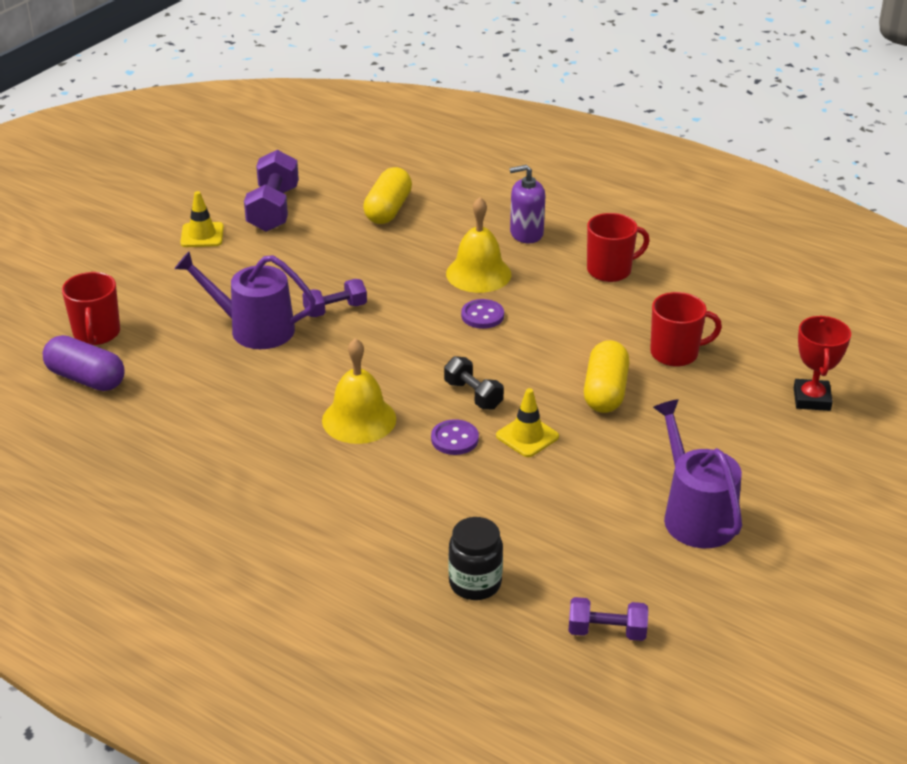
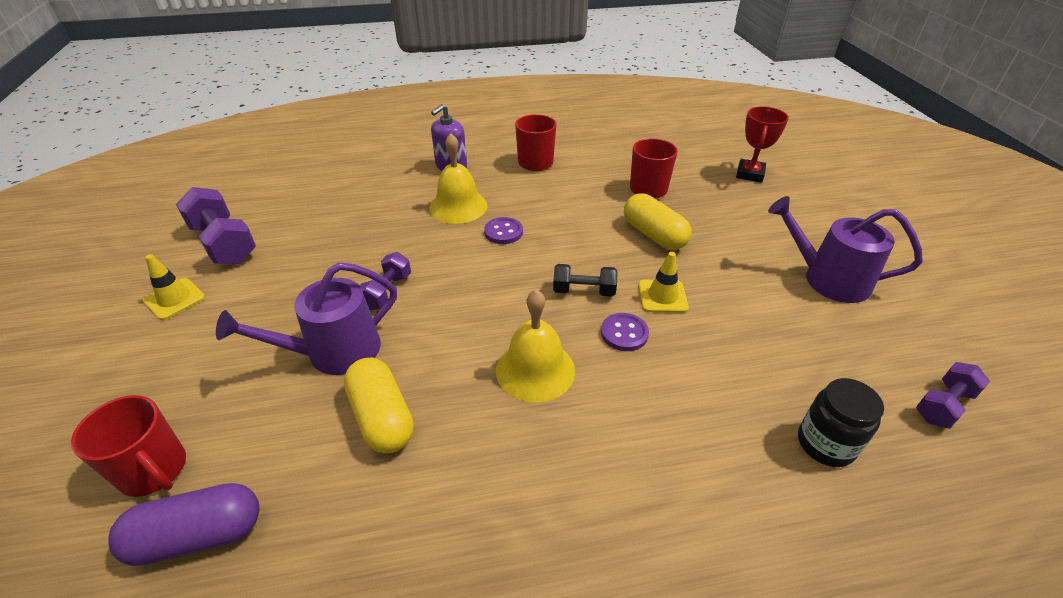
camera: 45 degrees left, 5 degrees up
yellow capsule [363,167,412,224] -> yellow capsule moved to [344,358,414,453]
red trophy [794,316,851,411] -> red trophy turned 60 degrees clockwise [736,106,789,183]

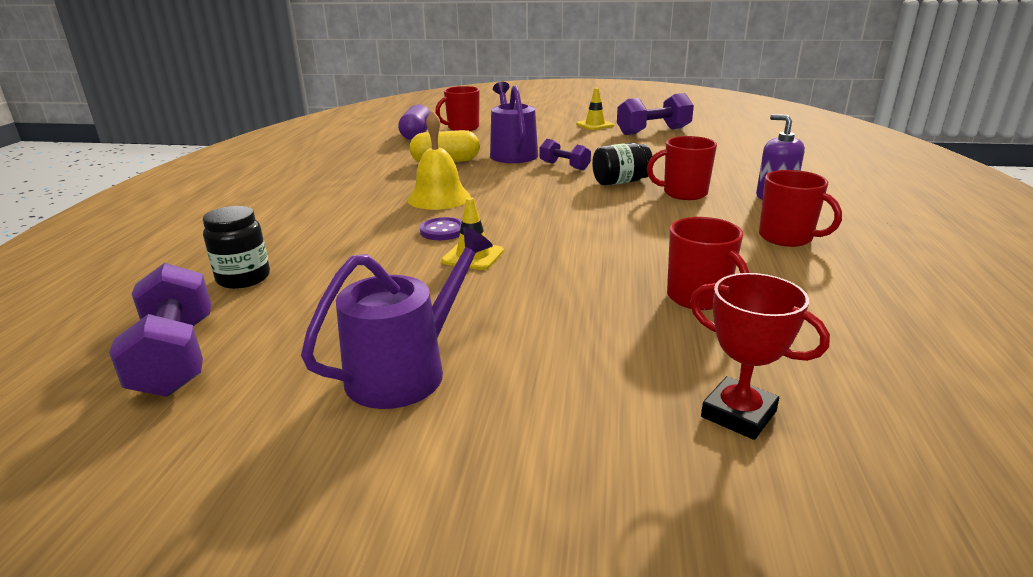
camera: 110 degrees right, 15 degrees down
yellow bell [430,133,487,224] -> red mug [647,136,717,200]
purple button [484,217,523,244] -> none
black dumbbell [553,264,618,297] -> none
yellow capsule [624,193,691,250] -> none
purple dumbbell [916,362,990,429] -> purple dumbbell [109,263,211,397], size x1.67
none -> black jar [592,143,652,185]

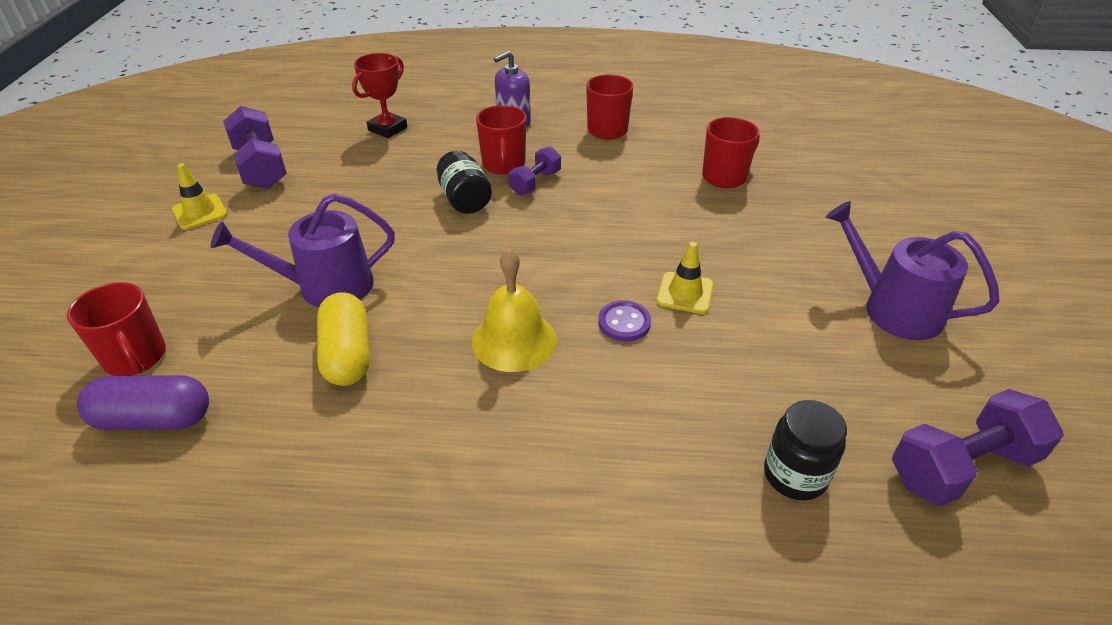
camera: 95 degrees left, 15 degrees up
purple dumbbell [540,139,591,170] -> purple dumbbell moved to [509,146,561,195]
red trophy [690,273,830,440] -> red trophy moved to [352,53,407,138]

